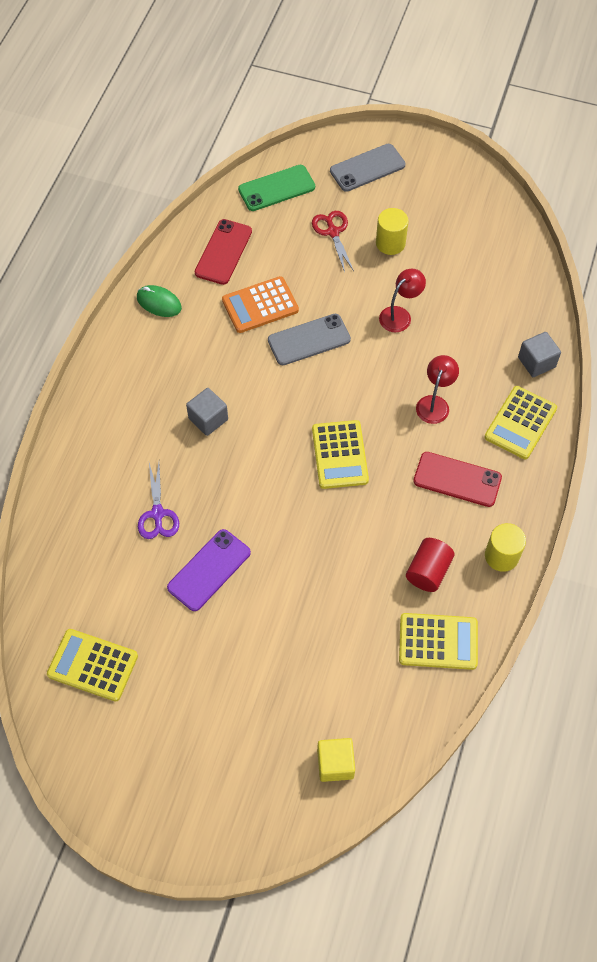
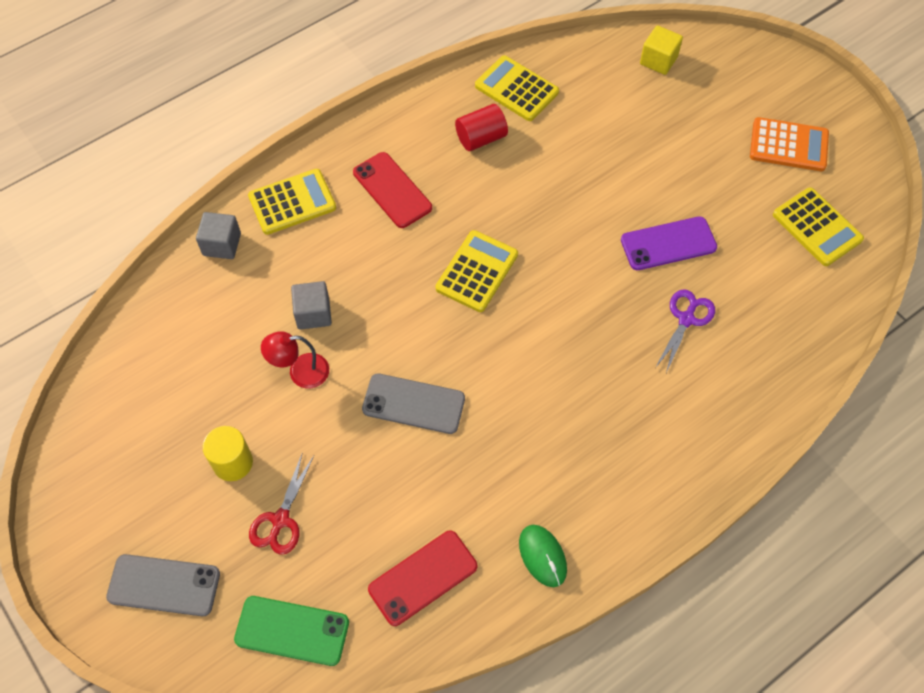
camera: 145 degrees left, 0 degrees up
grey cube [186,388,228,436] -> grey cube moved to [291,281,332,330]
orange calculator [222,276,299,333] -> orange calculator moved to [750,117,829,171]
red lamp [416,355,459,424] -> none
yellow cylinder [485,523,526,572] -> none

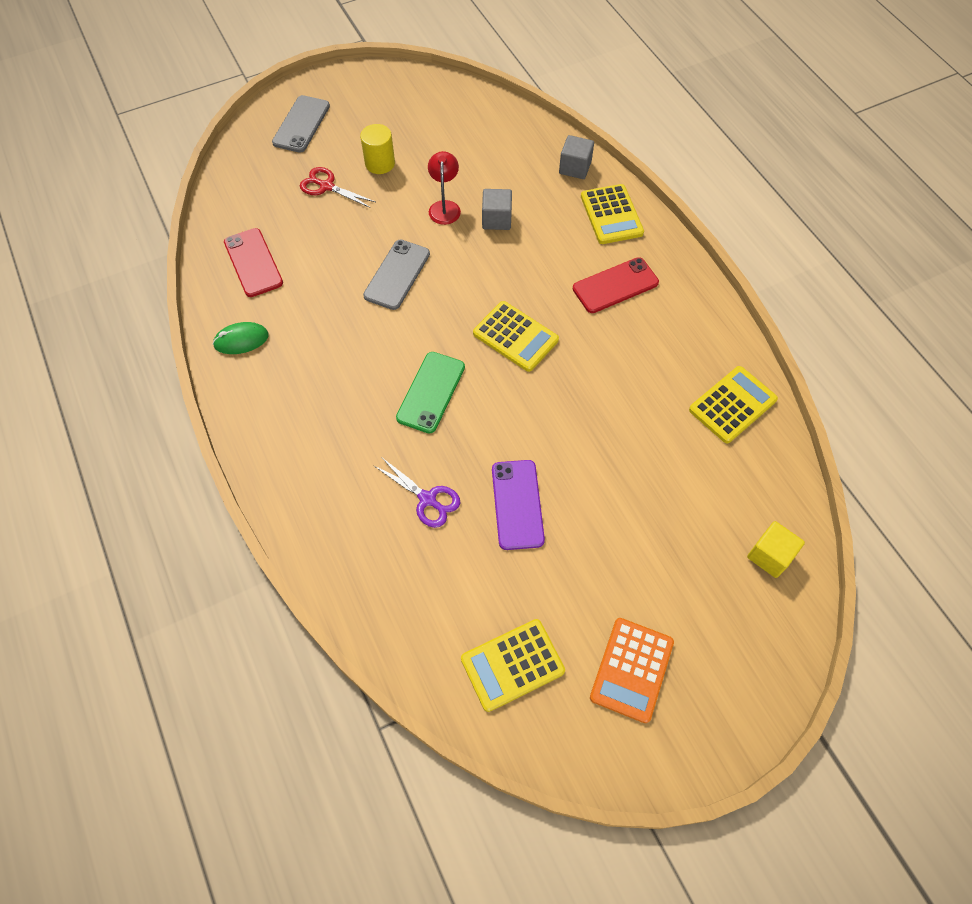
camera: 100 degrees right, 0 degrees up
green phone [234,596,349,666] -> green phone moved to [396,352,465,434]
red cylinder [455,104,508,151] -> none

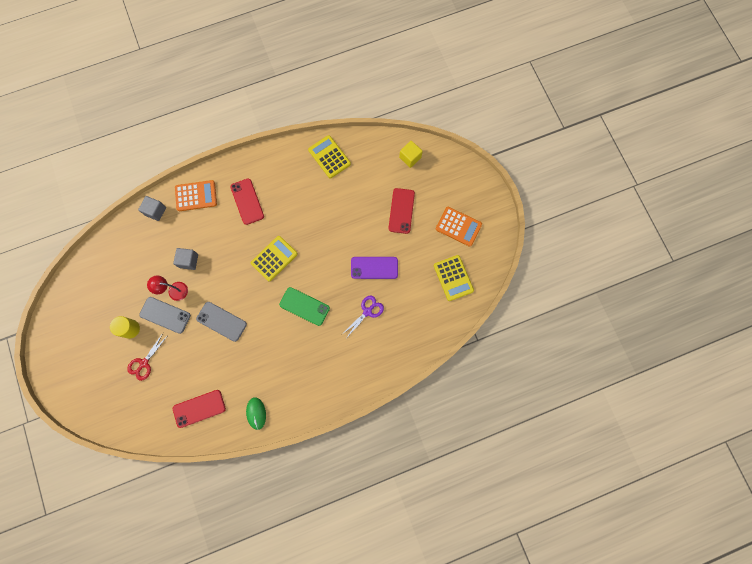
camera: 85 degrees left, 15 degrees up
grey phone [272,95,330,153] -> grey phone moved to [139,297,191,334]
yellow calculator [581,184,644,244] -> orange calculator [175,180,217,211]
none -> red phone [388,188,415,234]

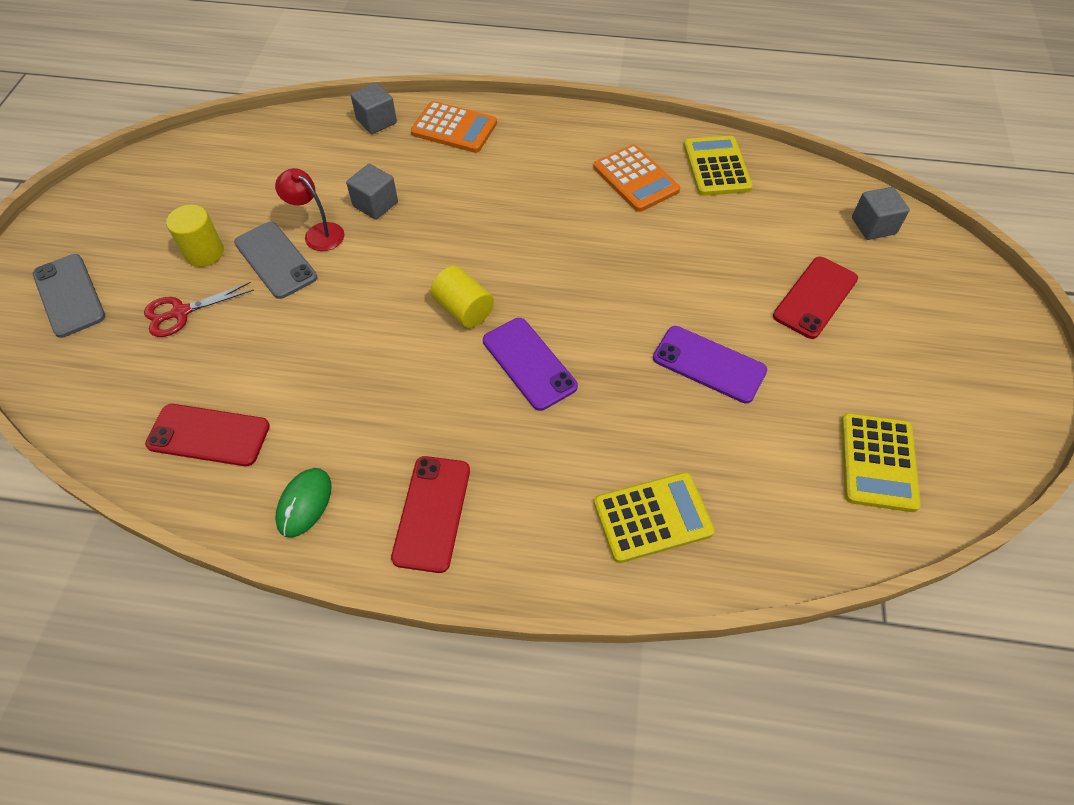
camera: 30 degrees right, 20 degrees down
grey phone [196,302,247,342] -> grey phone moved to [33,254,105,338]
red phone [230,179,264,225] -> red phone moved to [391,456,470,573]
yellow calculator [251,236,298,282] -> yellow calculator moved to [594,472,715,563]
green phone [279,287,330,326] -> purple phone [483,318,578,411]
purple scissors [344,296,384,337] -> none
yellow cube [399,141,423,168] -> grey cube [852,187,910,240]
orange calculator [436,207,482,247] -> orange calculator moved to [593,144,680,212]
none -> yellow cylinder [431,266,494,328]

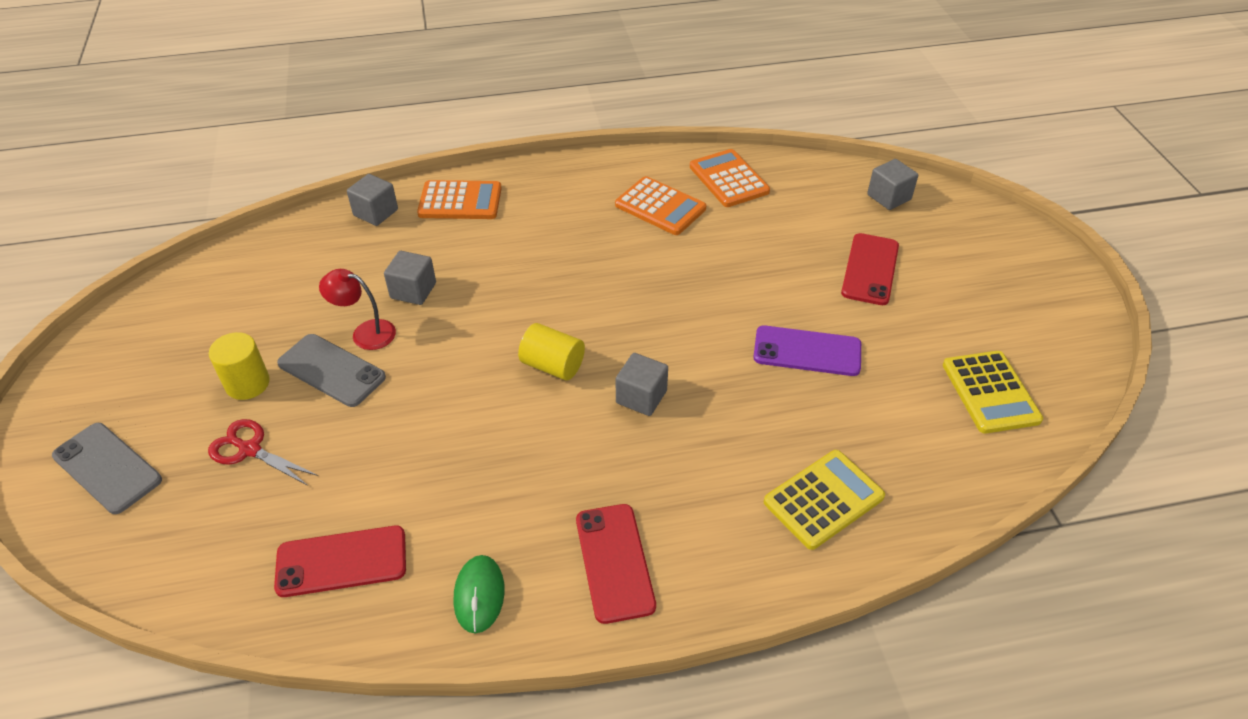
camera: 20 degrees left, 10 degrees down
red scissors [144,282,254,337] -> red scissors turned 75 degrees clockwise [208,419,318,486]
purple phone [483,318,578,411] -> grey cube [616,353,668,416]
yellow calculator [684,136,752,196] -> orange calculator [690,149,770,207]

